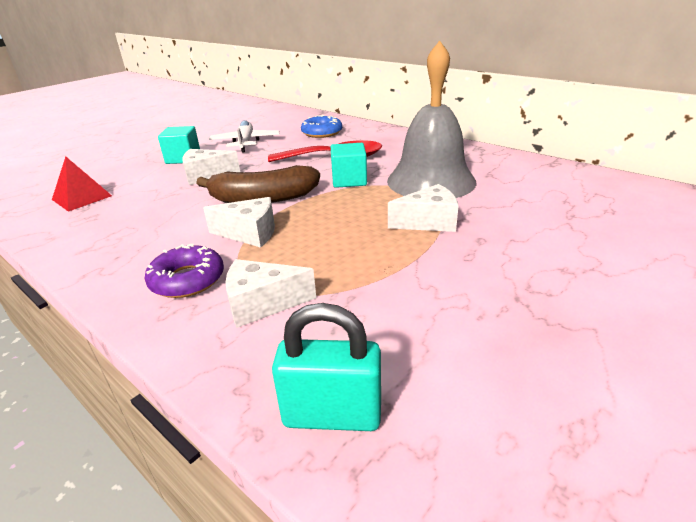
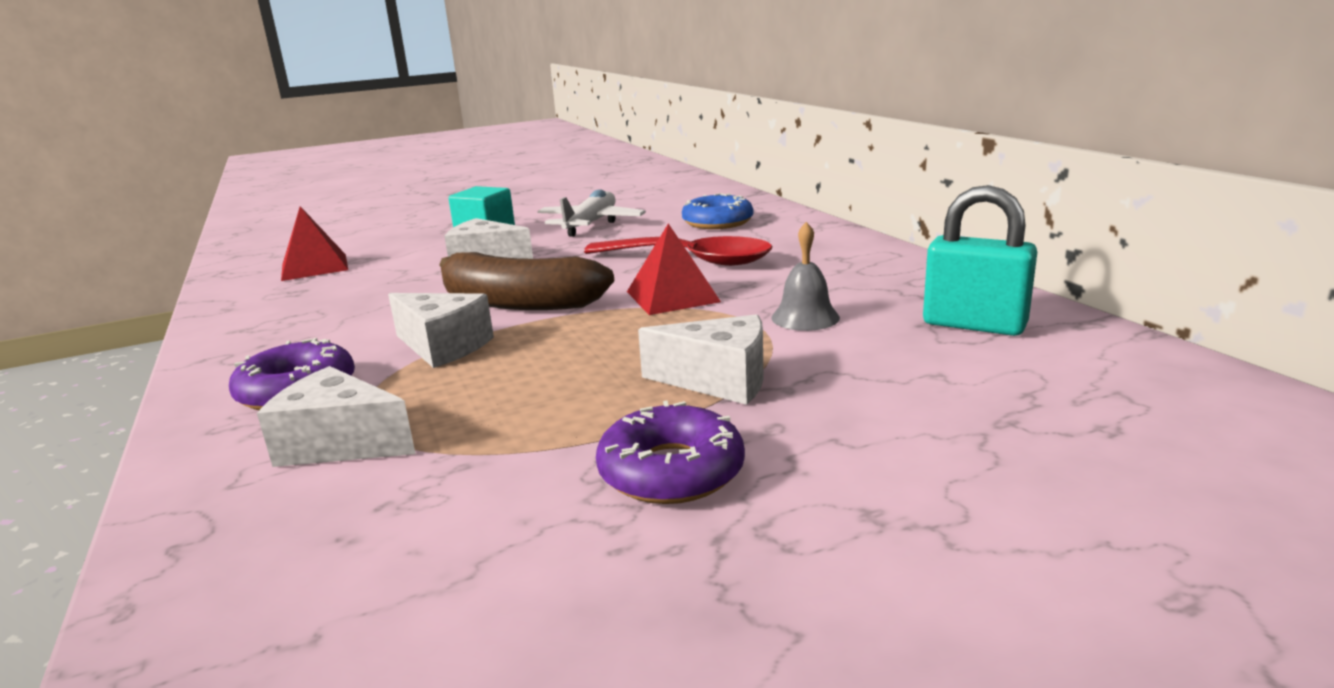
camera: 25 degrees right, 10 degrees down
turquoise padlock [272,303,381,431] -> turquoise padlock moved to [923,185,1037,336]
turquoise cube [331,143,367,188] -> red pyramid [627,223,721,315]
grey bell [387,41,477,198] -> grey bell [771,222,840,331], size x0.41
none -> purple donut [596,401,745,504]

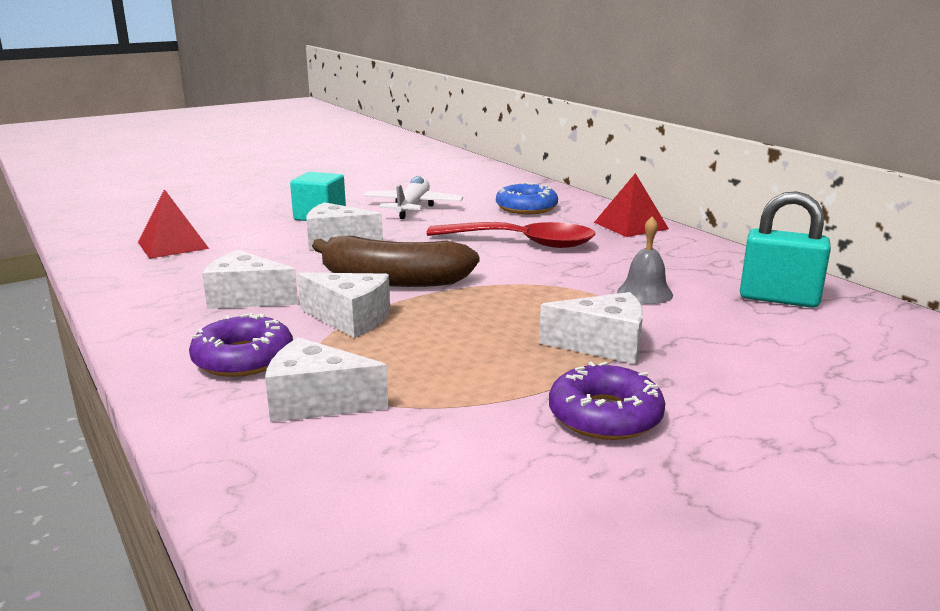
camera: 10 degrees left, 0 degrees up
red pyramid [627,223,721,315] -> red pyramid moved to [594,173,669,237]
none -> white cheese [202,250,298,309]

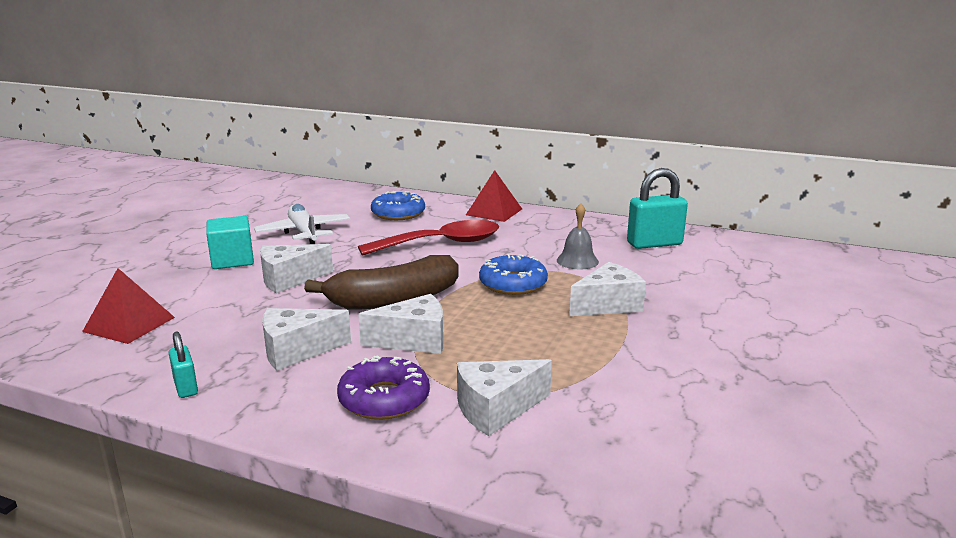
camera: 35 degrees left, 0 degrees up
purple donut [549,361,665,440] -> none
none -> turquoise padlock [169,332,198,398]
none -> blue donut [479,254,548,295]

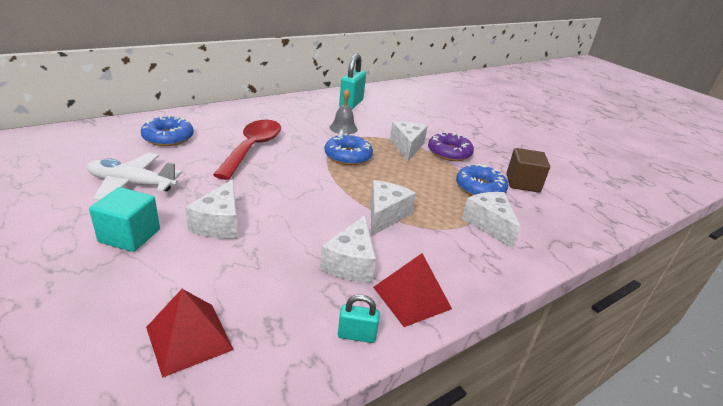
camera: 60 degrees left, 10 degrees up
brown banana [304,255,459,310] -> none
purple donut [337,355,430,420] -> purple donut moved to [428,132,474,161]
white cheese [457,359,552,436] -> white cheese turned 150 degrees clockwise [462,192,520,249]
red pyramid [466,170,522,222] -> red pyramid moved to [373,253,452,327]
none -> blue donut [456,164,508,196]
none -> brown cube [506,148,550,193]

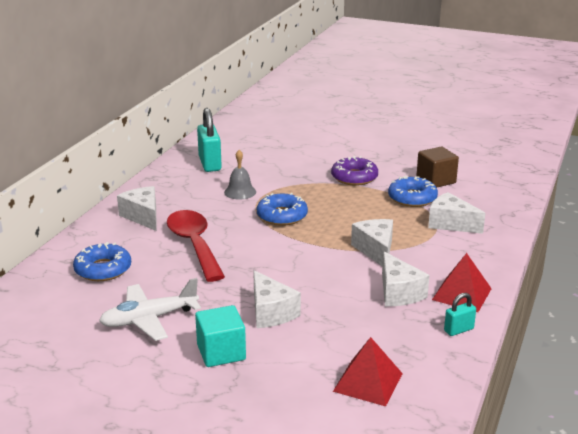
camera: 30 degrees left, 5 degrees down
white cheese [390,121,428,161] -> white cheese moved to [117,186,157,231]

